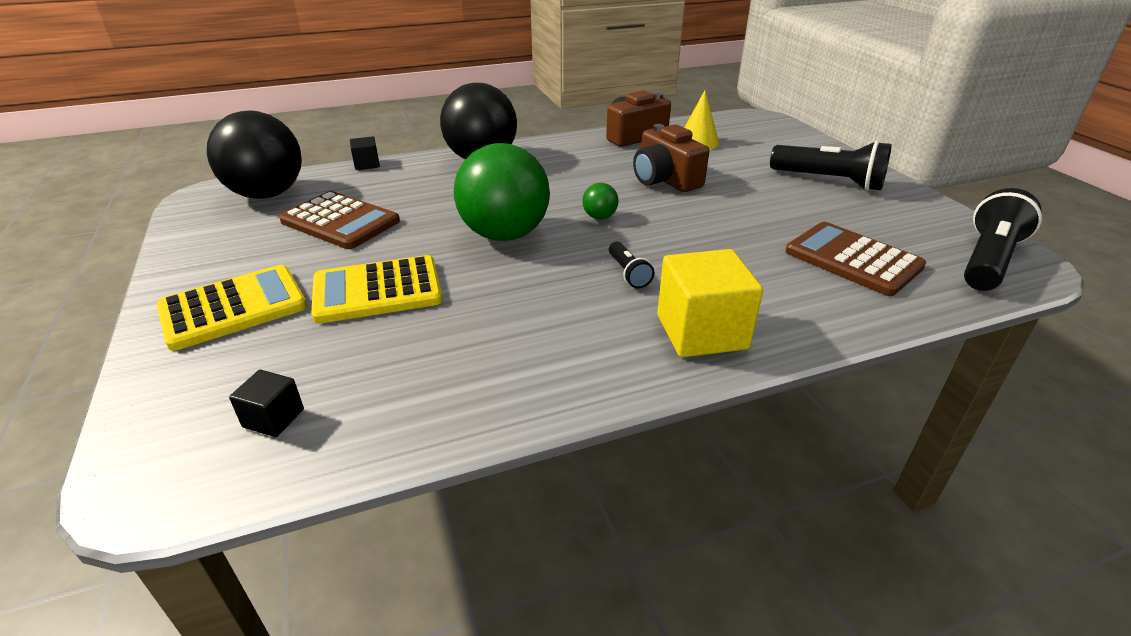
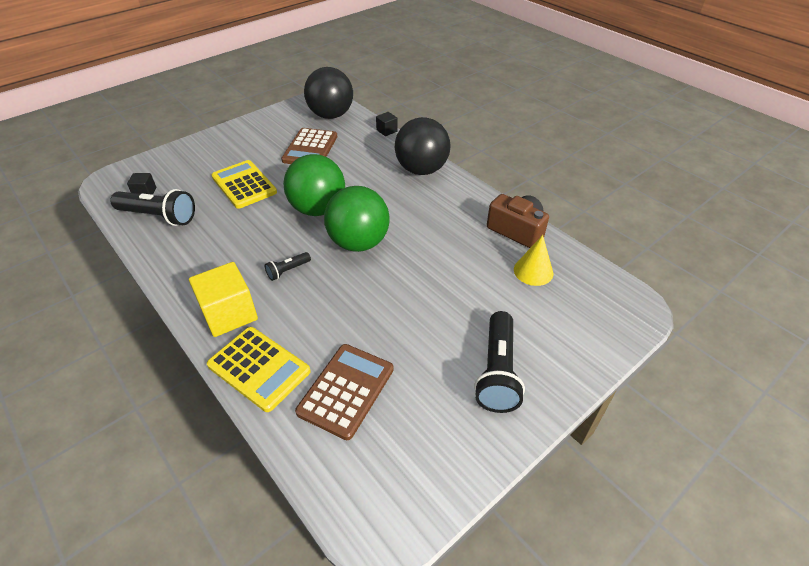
camera: 70 degrees right, 10 degrees up
yellow calculator [156,265,307,351] -> yellow calculator moved to [207,327,311,412]
green ball [582,183,619,219] -> green ball [324,186,390,252], size x2.46
brown camera [633,124,709,192] -> none
black flashlight [964,188,1042,291] -> black flashlight moved to [110,189,195,226]

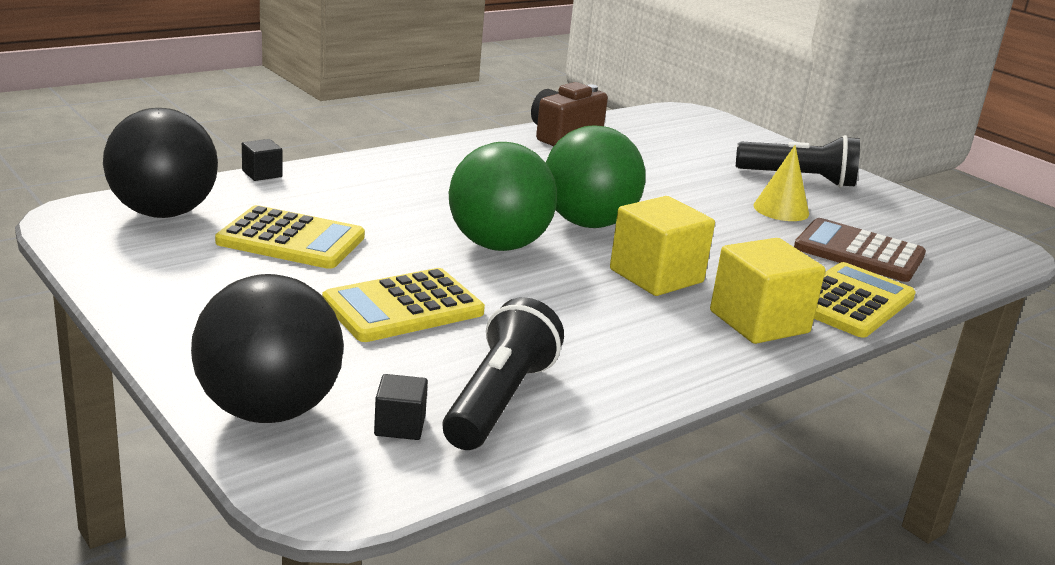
camera: 90 degrees left, 20 degrees down
black flashlight [265,252,311,281] -> yellow cube [610,196,715,296]
brown calculator [281,128,337,164] -> yellow calculator [215,205,365,269]
black ball [395,117,450,175] -> black ball moved to [191,274,344,423]
yellow cone [514,235,553,286] -> yellow cone moved to [753,145,809,221]

